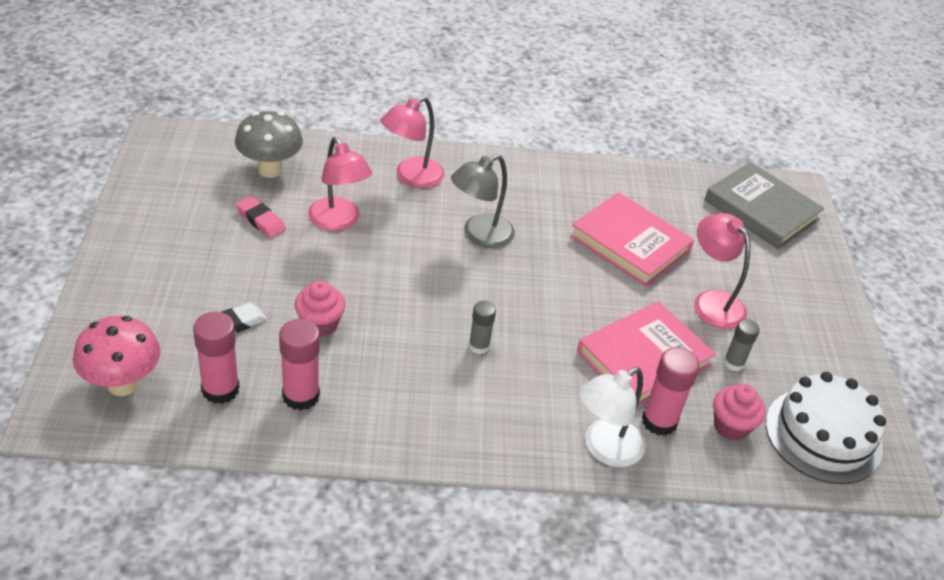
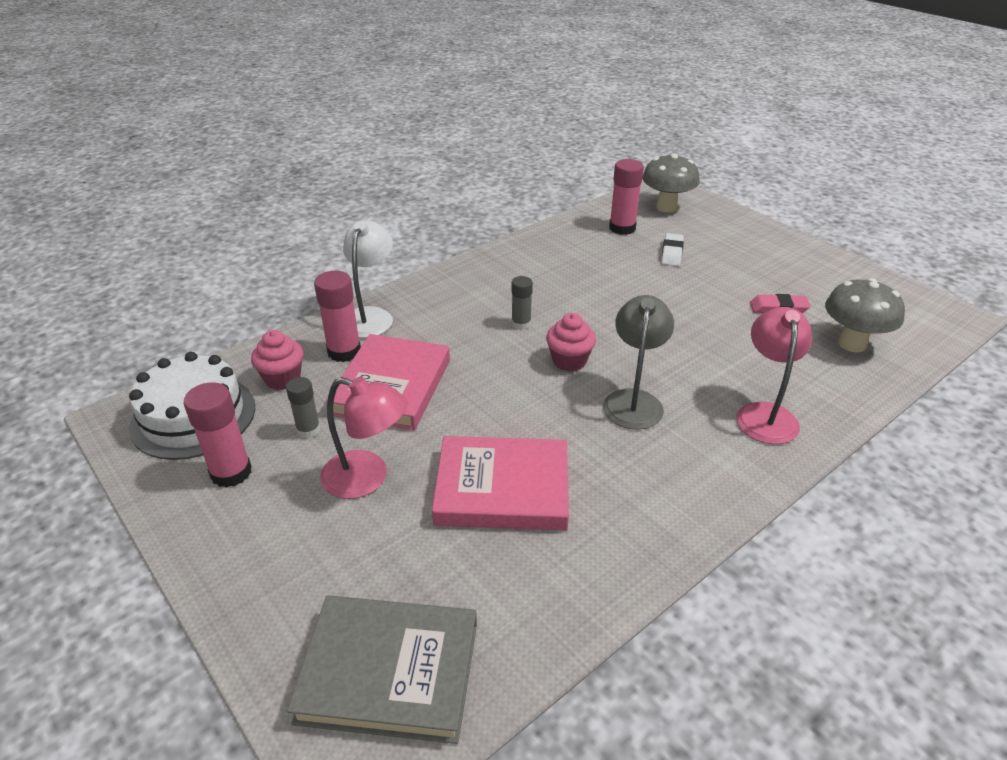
camera: 145 degrees right, 5 degrees down
pink mushroom [73,316,161,396] -> grey mushroom [642,154,700,213]
pink glue stick [279,319,320,410] -> pink glue stick moved to [184,382,252,488]
pink cupcake [294,281,346,337] -> pink cupcake moved to [546,313,596,371]
pink lamp [308,137,372,231] -> none

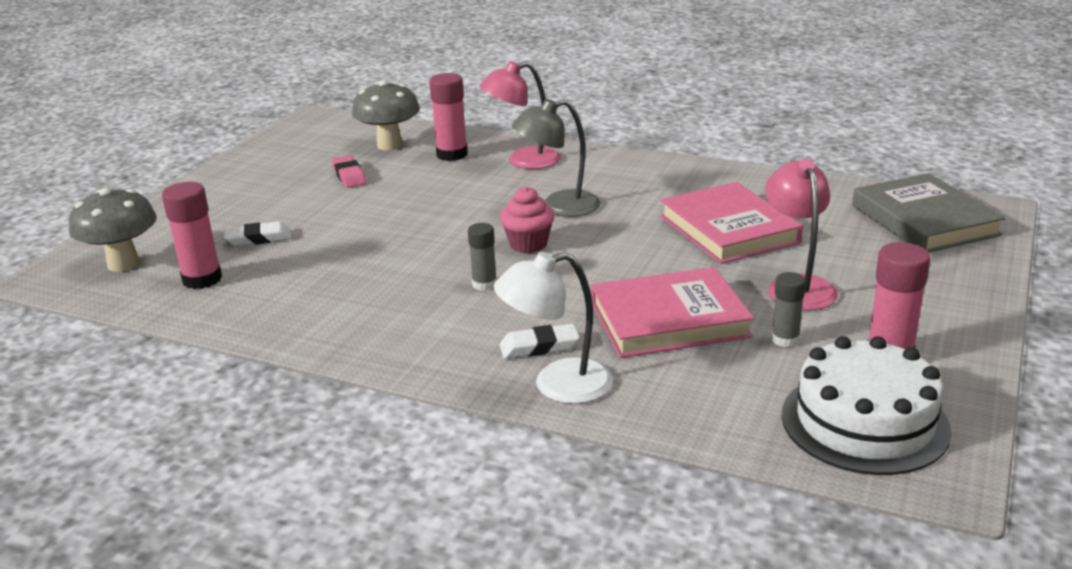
camera: 115 degrees left, 10 degrees down
pink cupcake [251,330,303,390] -> none
pink glue stick [314,271,361,362] -> pink glue stick moved to [429,73,468,161]
none -> white eraser [500,324,580,359]

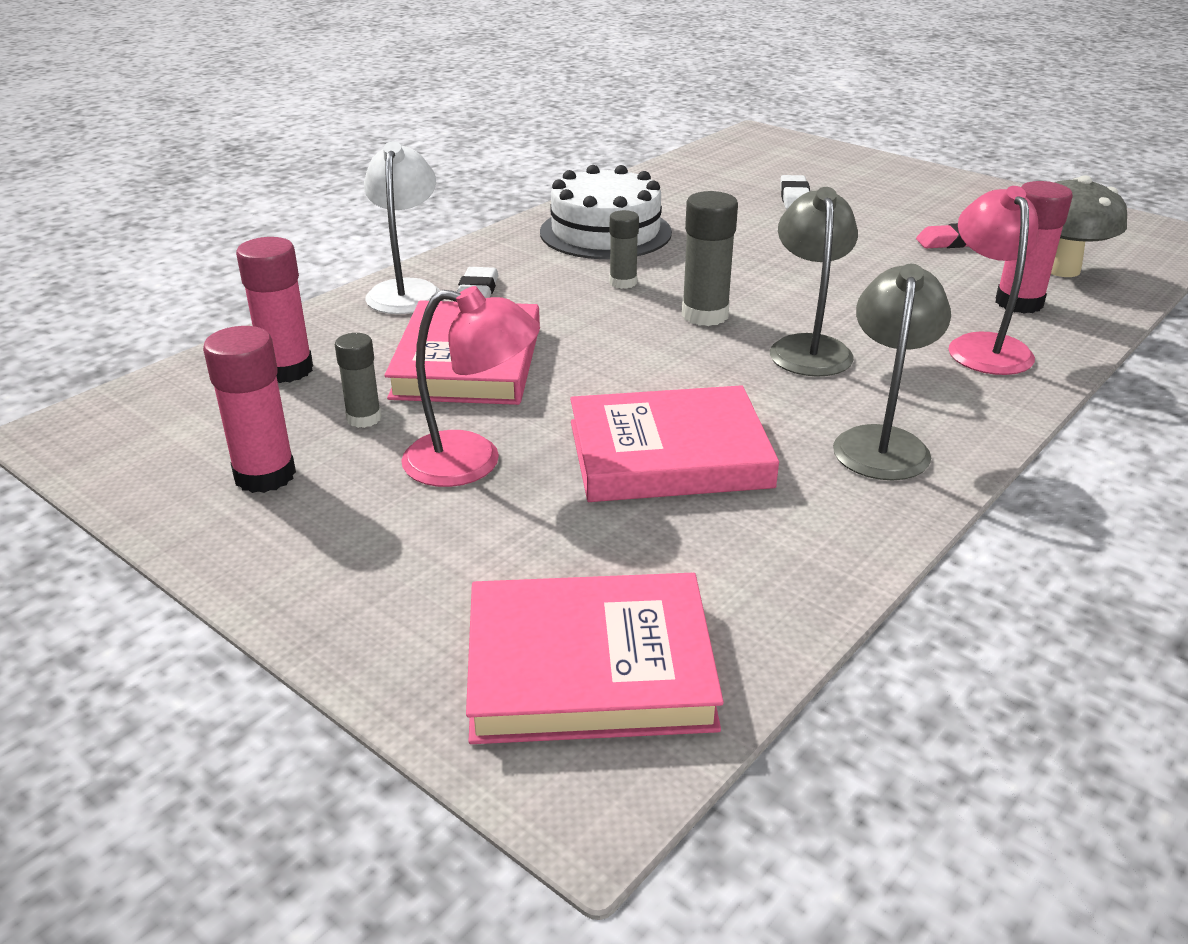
camera: 105 degrees right, 5 degrees up
grey mushroom [69,188,157,272] -> none
pink glue stick [162,182,222,289] -> pink glue stick moved to [236,237,313,383]
pink cupcake [500,186,554,253] -> grey glue stick [682,191,738,326]
white cake [782,336,952,475] -> white cake moved to [540,165,672,259]
grey book [852,173,1006,253] -> pink book [466,573,724,744]
none -> grey lamp [833,264,951,480]

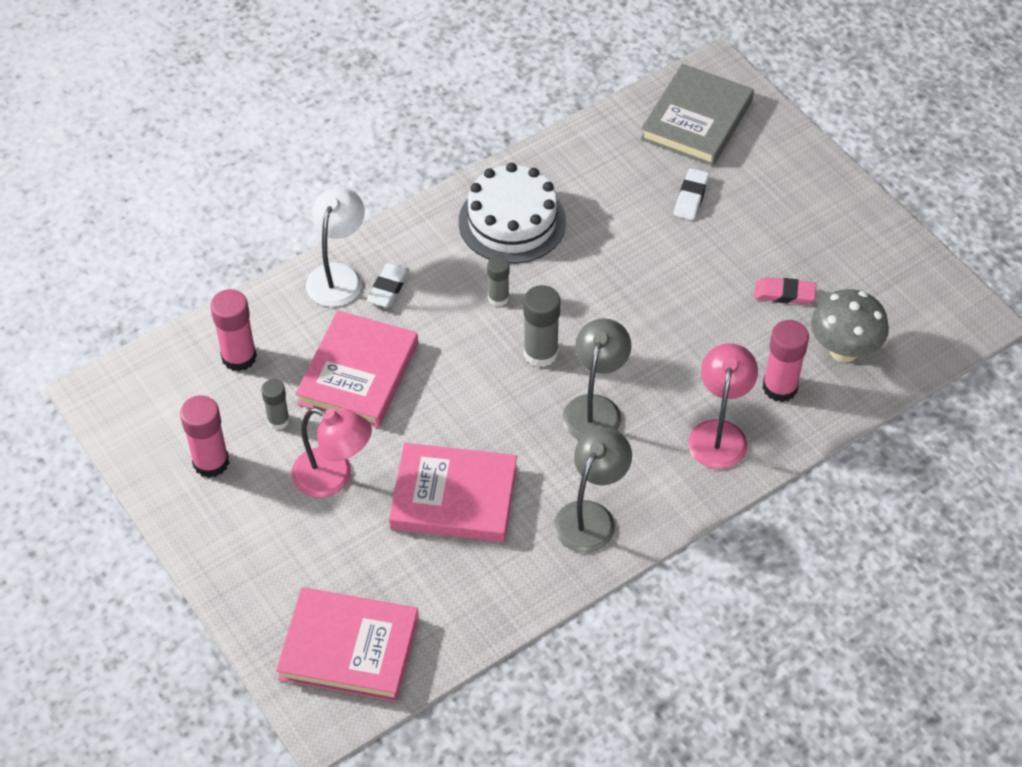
camera: 15 degrees right, 20 degrees up
none -> grey book [640,64,754,166]

